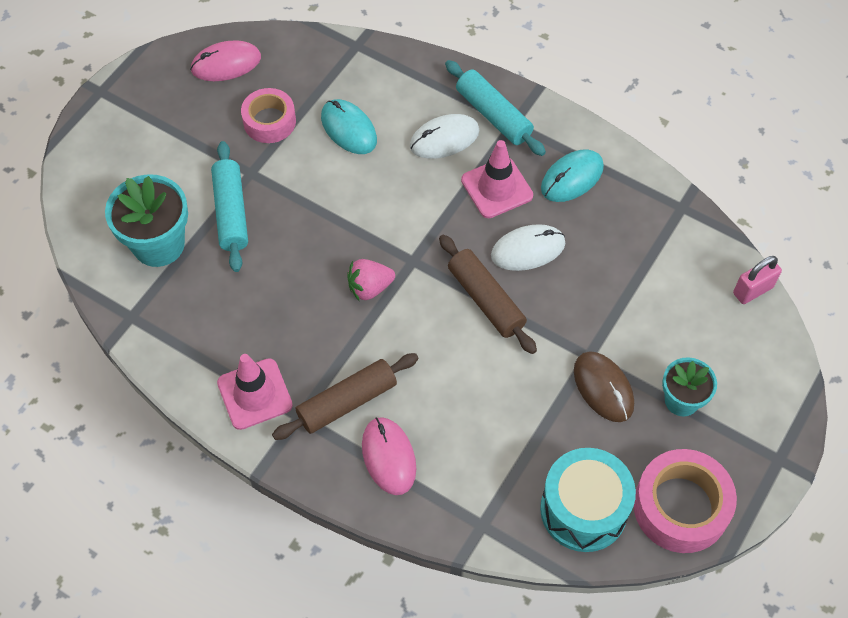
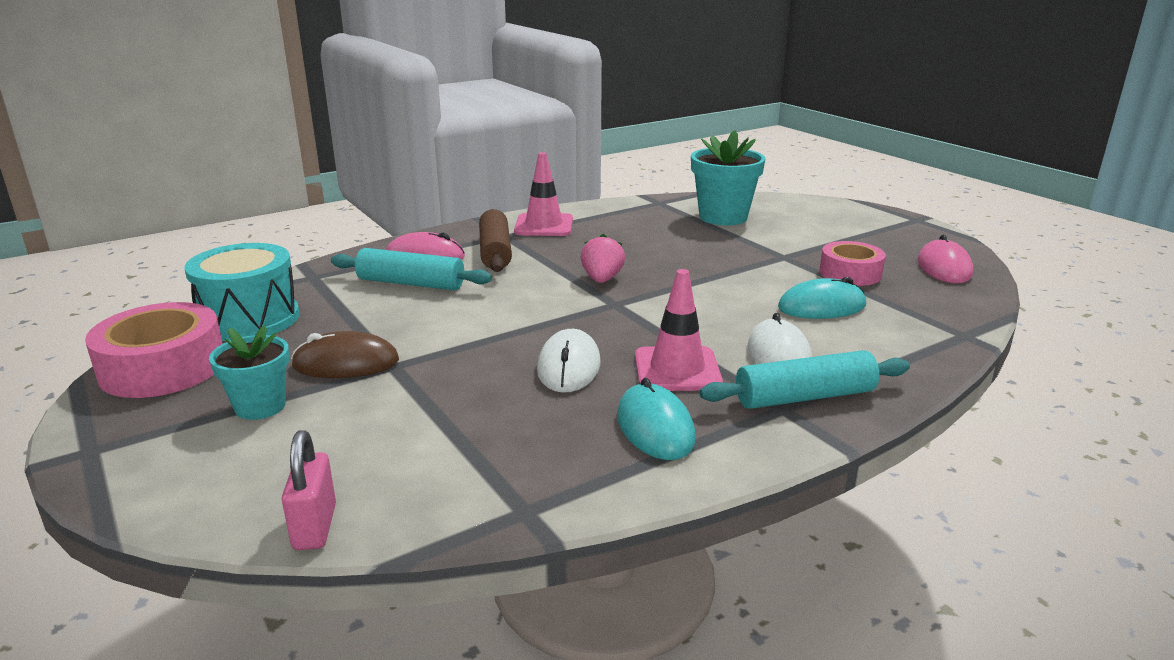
camera: 115 degrees right, 35 degrees down
turquoise rolling pin [211,141,248,272] -> turquoise rolling pin moved to [331,248,492,290]
brown rolling pin [439,235,537,354] -> none

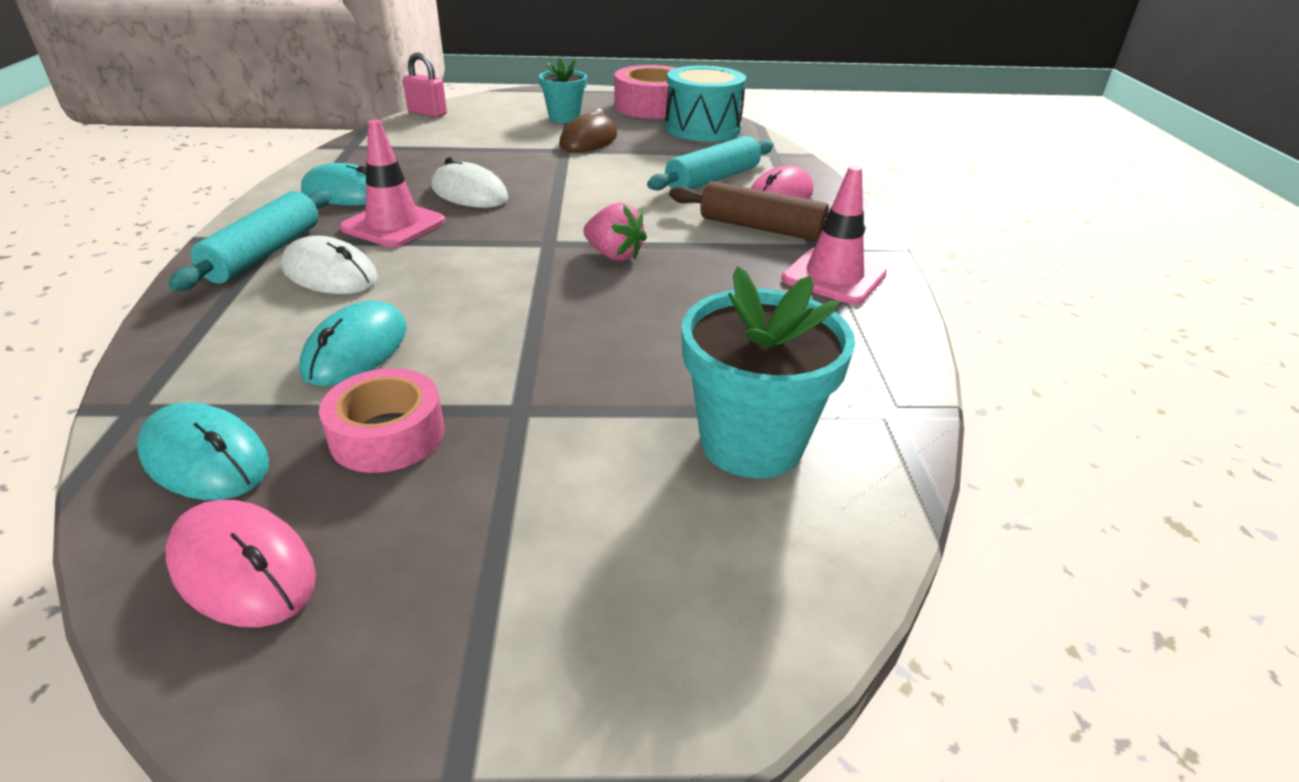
camera: 120 degrees right, 10 degrees up
none -> turquoise mouse [137,402,269,500]

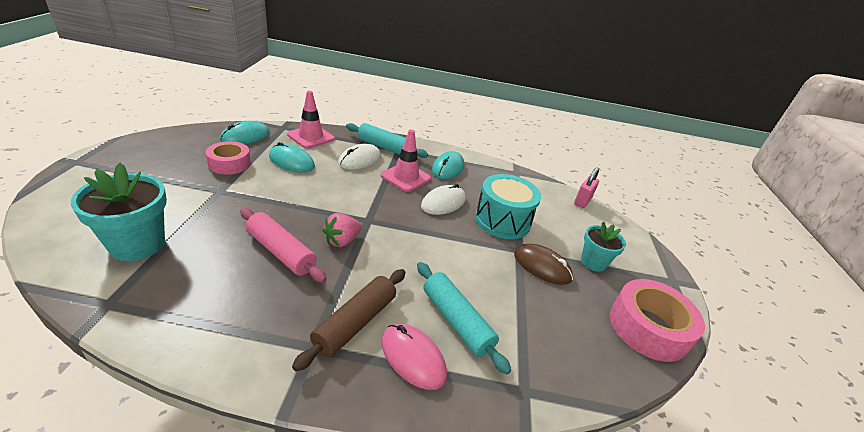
camera: 95 degrees right, 0 degrees up
pink mouse [165,500,316,627] -> none
turquoise drum [665,66,746,142] -> turquoise drum moved to [475,174,541,239]
pink traffic cone [782,166,887,304] -> pink traffic cone moved to [287,91,335,148]
none -> pink rolling pin [240,208,327,283]

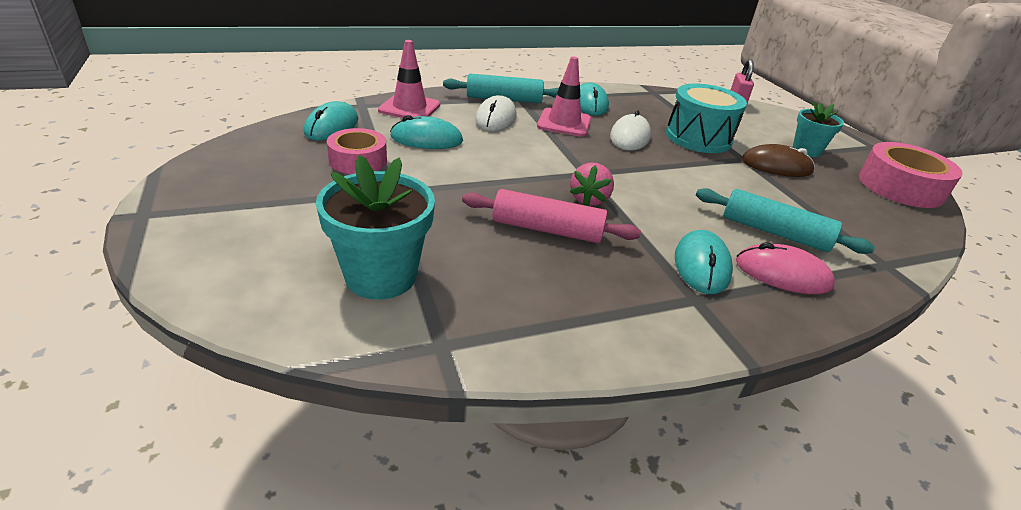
camera: 25 degrees left, 0 degrees up
brown rolling pin [292,269,406,372] -> turquoise mouse [675,230,733,294]

